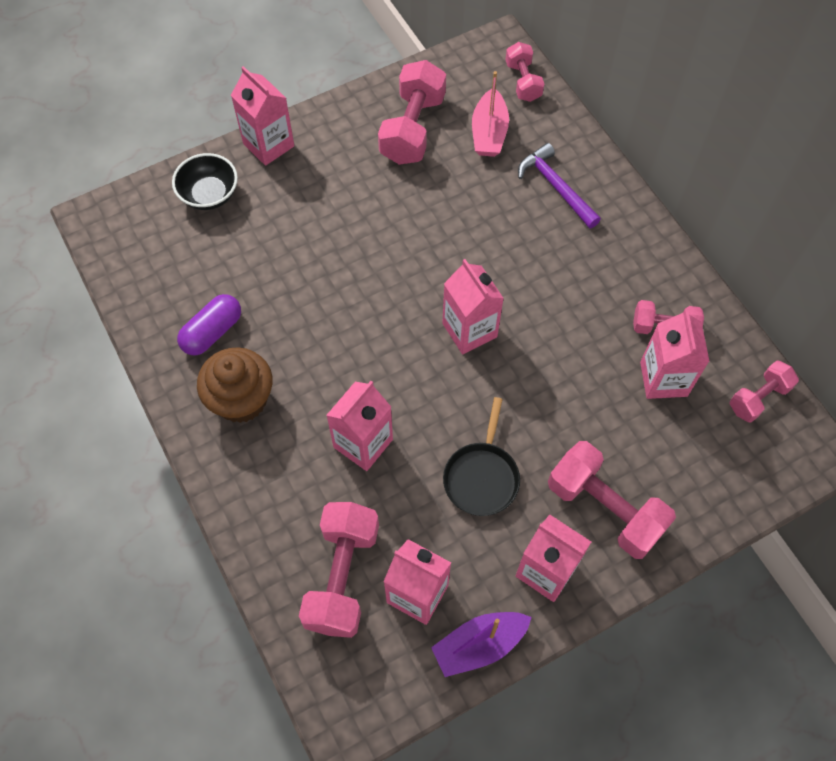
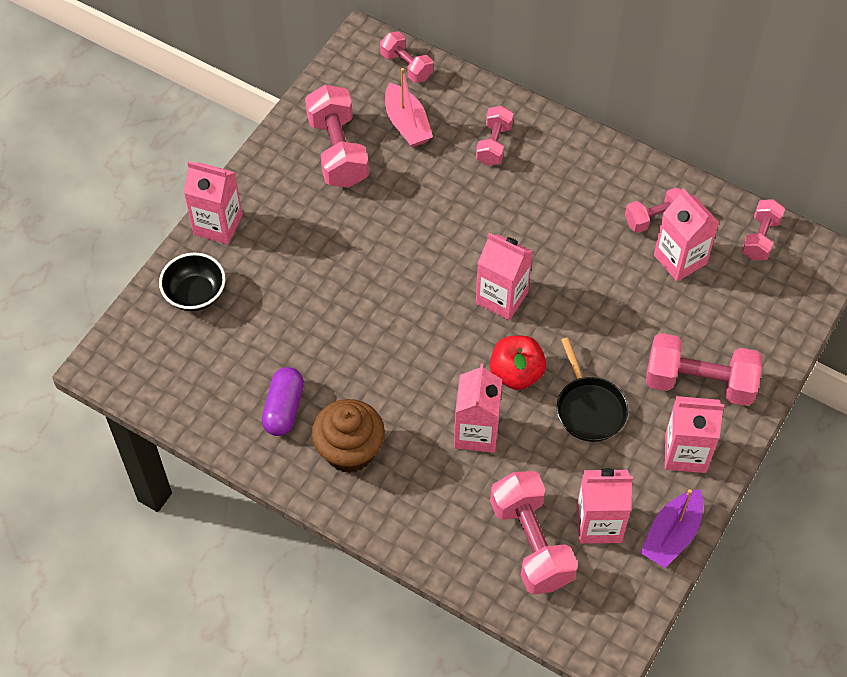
camera: 30 degrees left, 5 degrees down
purple hammer [518,143,601,229] -> pink dumbbell [476,106,514,166]
none -> red apple [490,336,546,390]

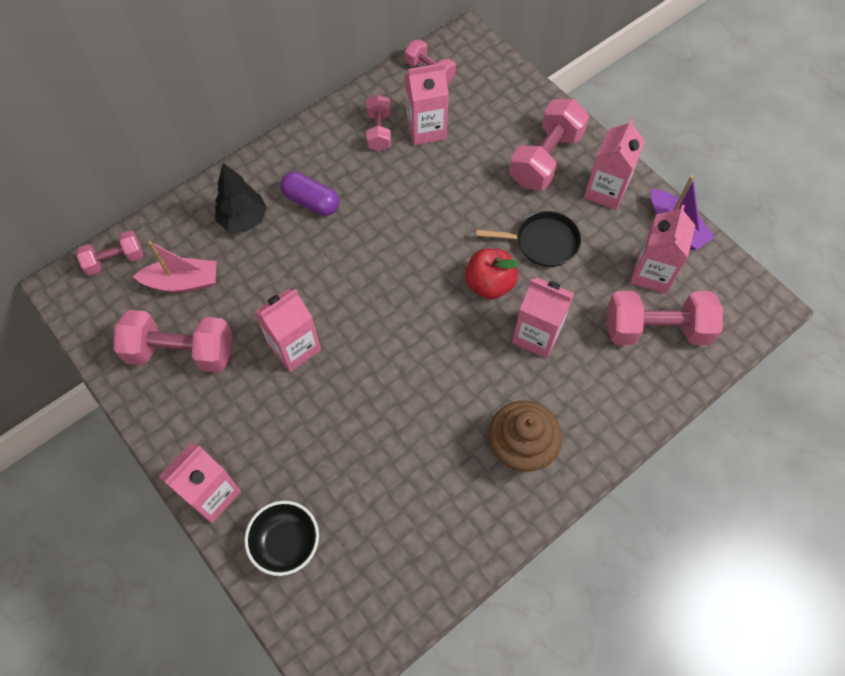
camera: 70 degrees left, 5 degrees up
purple capsule [262,367,304,436] -> purple capsule moved to [280,172,339,216]
pink dumbbell [476,106,514,166] -> black tree [215,163,267,232]
pink carton [476,233,533,320] -> pink carton moved to [254,289,321,372]

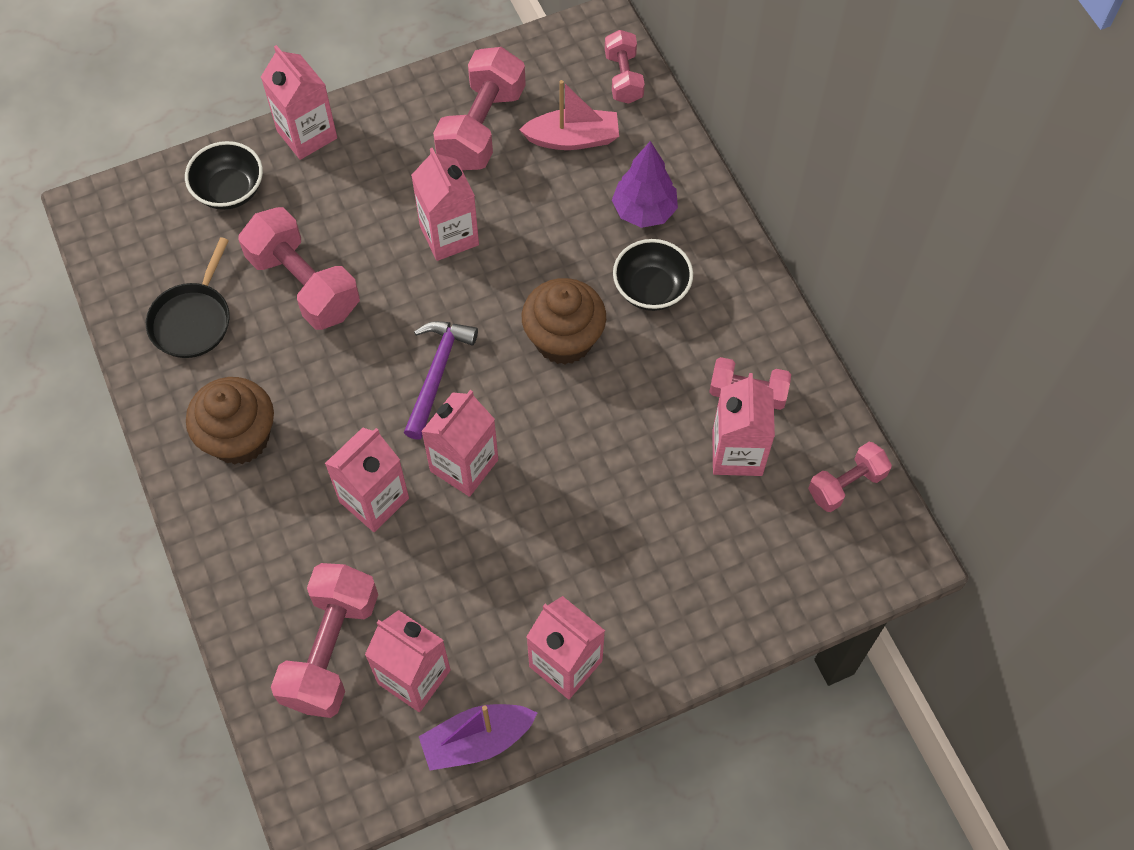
camera: 105 degrees right, 0 degrees up
pink boat [133,241,217,292] -> pink boat turned 105 degrees counterclockwise [519,80,619,150]
black tree [215,163,267,232] -> purple tree [612,141,678,228]
purple capsule [280,172,339,216] -> black bowl [613,239,693,311]
red apple [465,248,519,300] -> pink carton [421,390,498,497]
black pan [476,211,581,267] -> black pan moved to [146,237,230,358]
pink dumbbell [509,99,589,190] -> pink dumbbell moved to [239,207,360,330]
none -> purple hammer [404,321,478,440]
none -> brown cupcake [522,278,606,365]

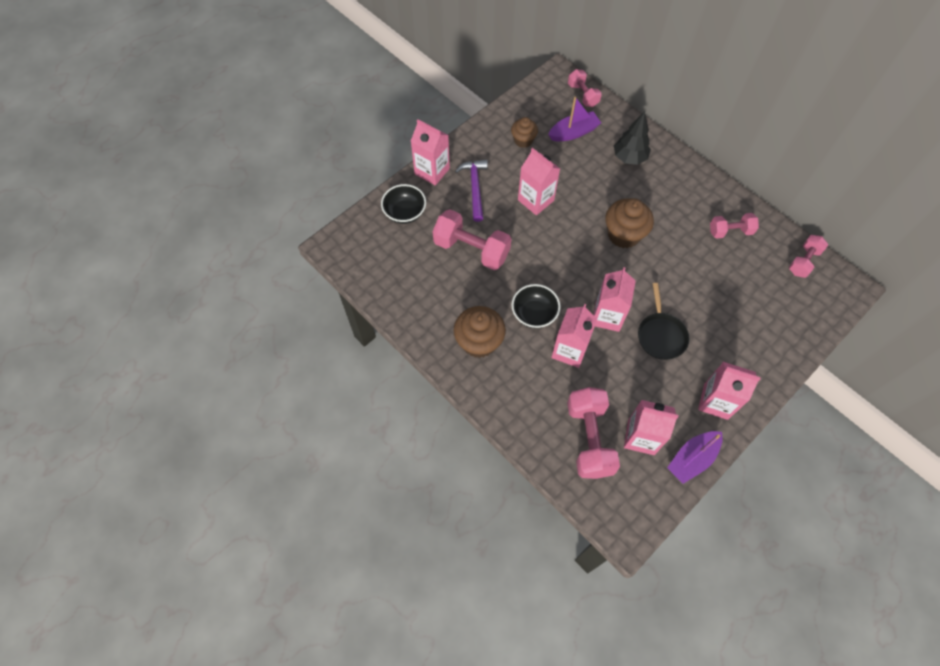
camera: 20 degrees left, 0 degrees up
black pan [146,237,230,358] -> black pan moved to [638,283,689,360]
purple hammer [404,321,478,440] -> purple hammer moved to [455,159,488,222]
pink dumbbell [433,47,526,170] -> brown cupcake [511,117,538,148]
pink boat [519,80,619,150] -> purple boat [548,96,601,141]
purple tree [612,141,678,228] -> black tree [614,111,651,165]
black bowl [613,239,693,311] -> black bowl moved to [511,284,561,328]
pink carton [712,373,775,476] -> none

